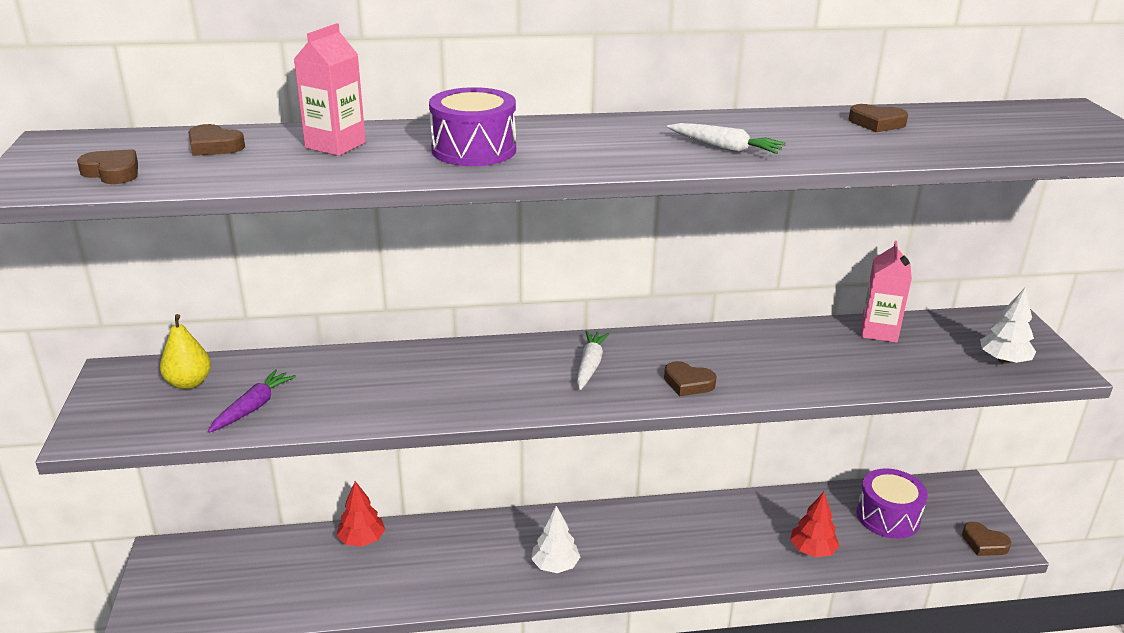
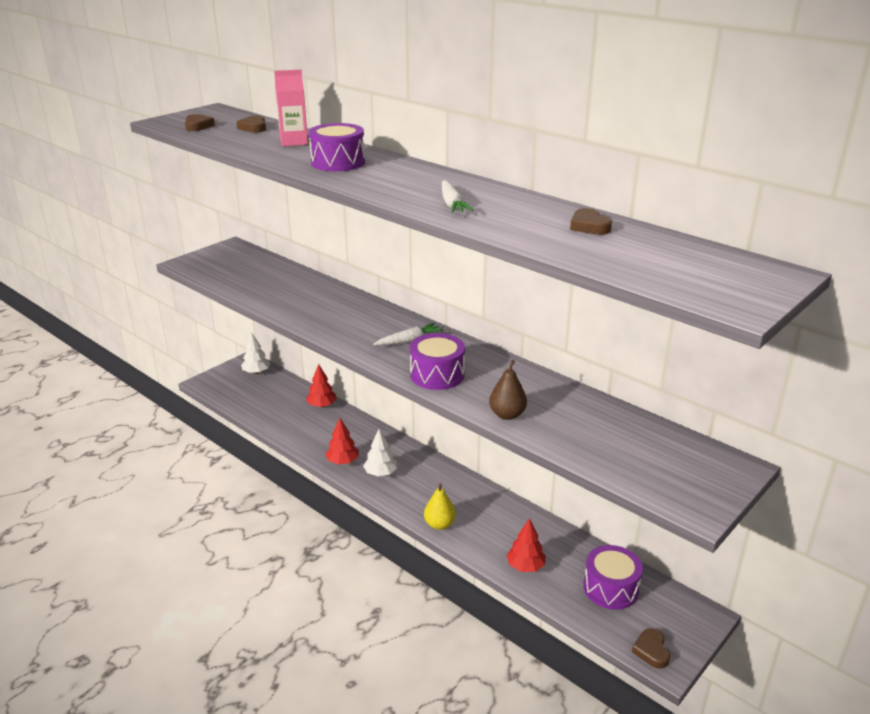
camera: 50 degrees right, 0 degrees up
yellow pear [160,314,211,389] -> yellow pear moved to [424,483,456,530]
purple carrot [208,369,296,433] -> none
brown heart [664,361,717,396] -> purple drum [410,333,465,390]
pink carton [861,241,912,343] -> none
white tree [980,288,1036,364] -> white tree moved to [241,332,270,374]
none -> red tree [325,418,359,464]
none -> brown pear [489,360,527,420]

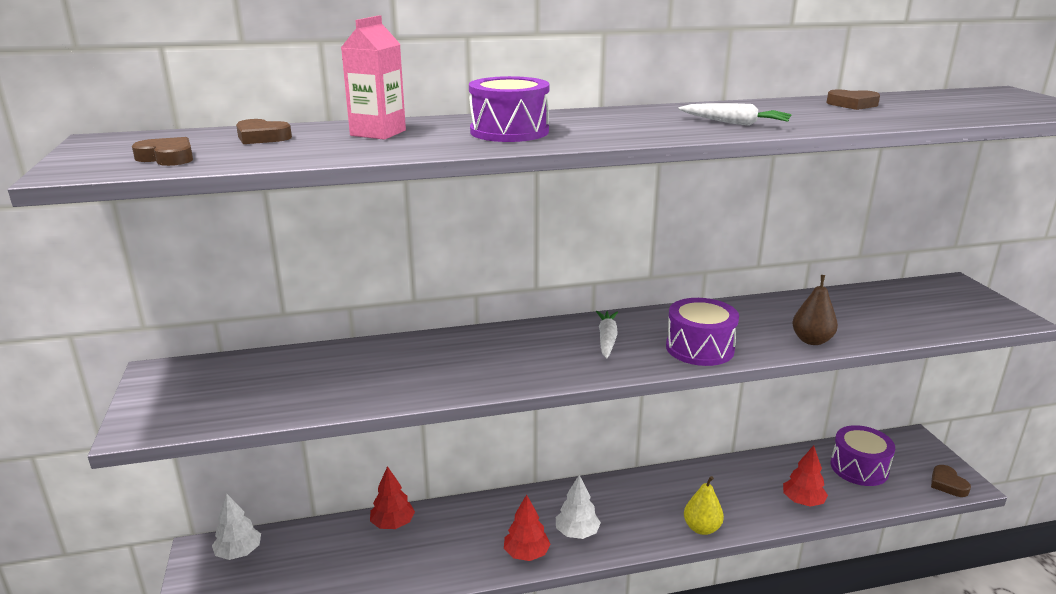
camera: 55 degrees left, 5 degrees down
brown heart [632,628,670,669] -> brown heart turned 45 degrees clockwise [931,465,971,497]

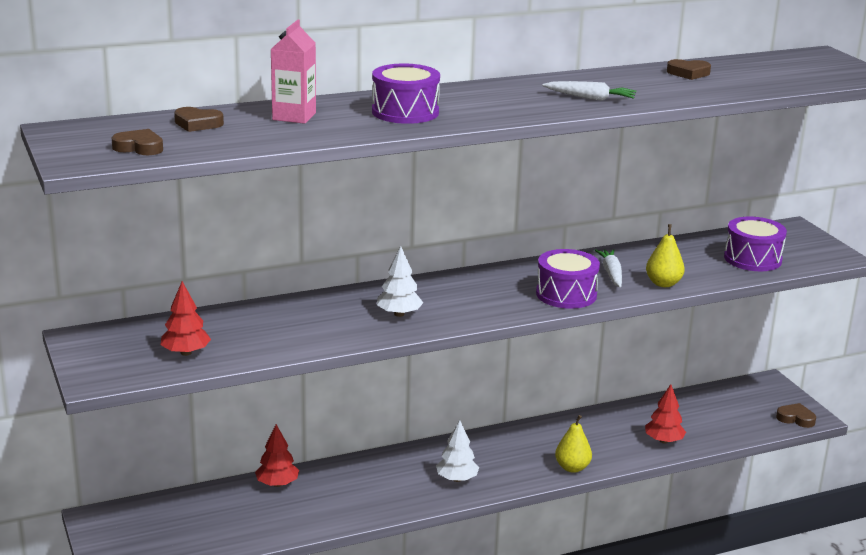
camera: 10 degrees left, 0 degrees up
white tree [212,493,261,560] -> white tree moved to [377,246,423,317]
red tree [504,494,551,561] -> red tree moved to [161,281,211,356]
white carrot [596,311,618,358] -> white carrot moved to [595,249,622,288]
brown pear [792,275,838,345] -> yellow pear [646,224,685,287]
purple drum [830,425,895,486] -> purple drum moved to [724,216,787,271]
brown heart [931,465,971,497] -> brown heart turned 135 degrees clockwise [776,403,816,428]

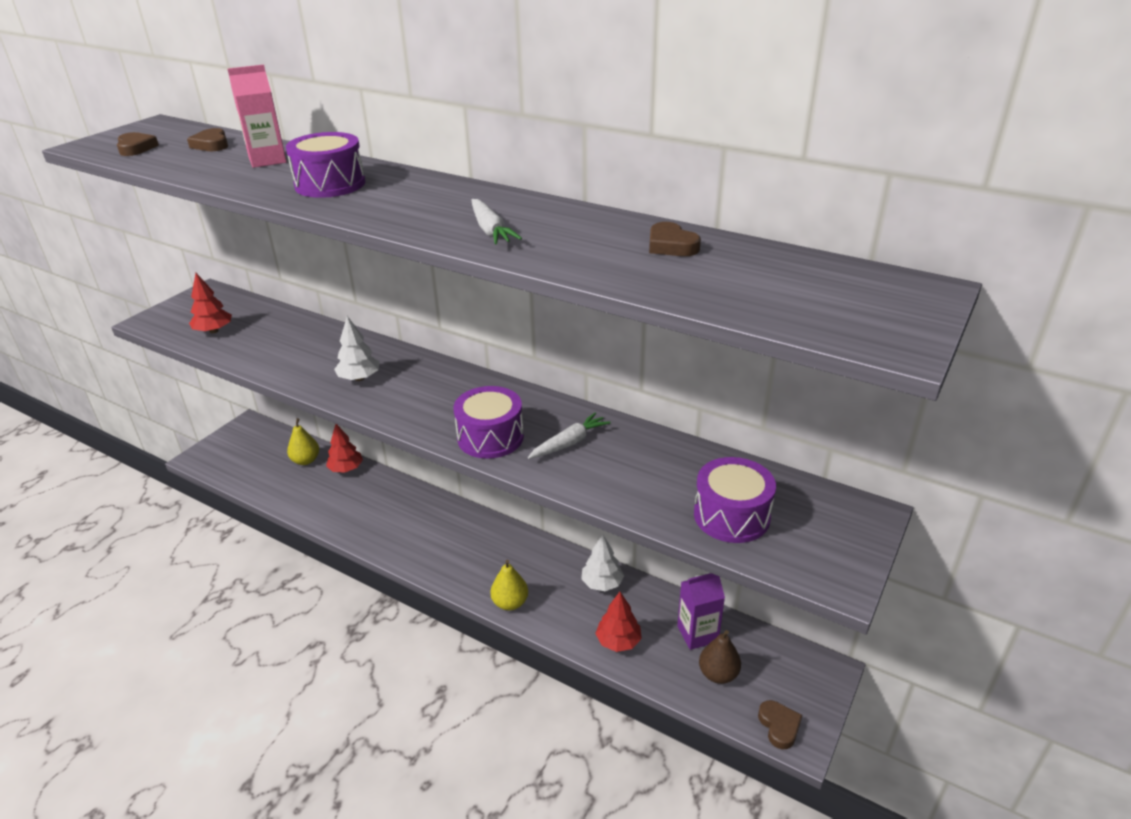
camera: 55 degrees right, 10 degrees up
white tree [436,420,479,482] -> white tree moved to [581,534,624,591]
yellow pear [646,224,685,287] -> yellow pear moved to [287,418,319,465]
none -> purple carton [677,573,725,650]
none -> brown pear [699,630,741,684]

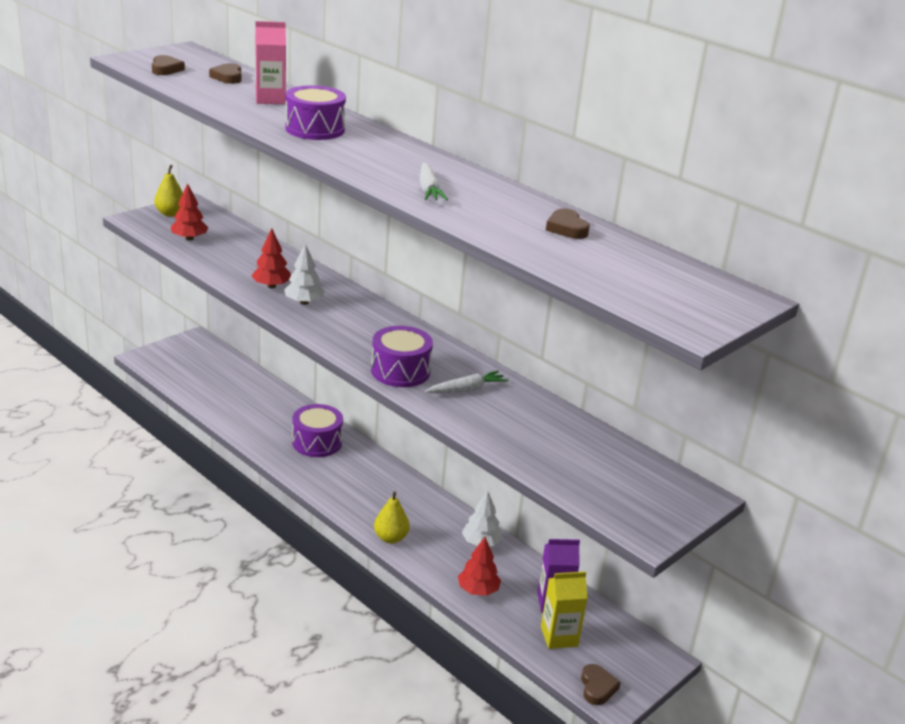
camera: 10 degrees right, 5 degrees down
yellow pear [287,418,319,465] -> yellow pear moved to [154,165,183,217]
red tree [326,424,363,473] -> red tree moved to [252,229,291,288]
purple drum [694,457,776,543] -> purple drum moved to [292,404,343,457]
brown pear [699,630,741,684] -> yellow carton [541,571,588,649]

